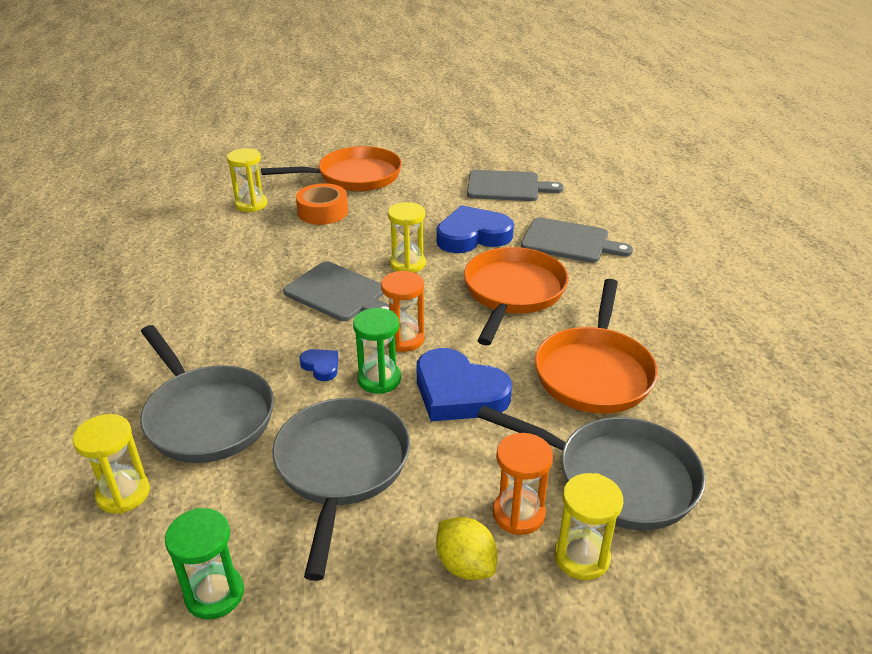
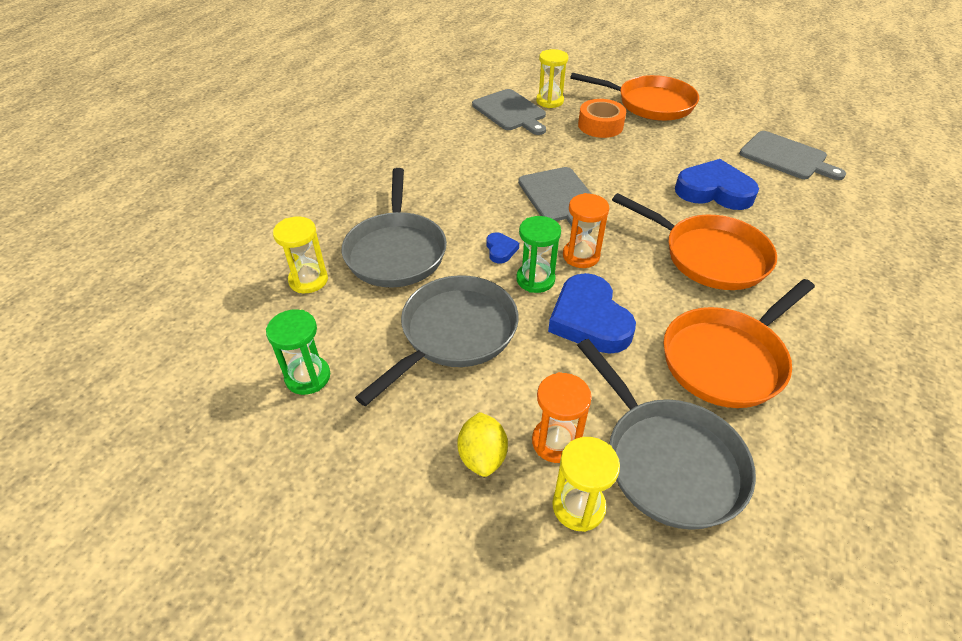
camera: 35 degrees right, 10 degrees up
yellow hourglass [388,202,426,273] -> none
orange pan [464,247,569,345] -> orange pan turned 75 degrees clockwise [612,193,777,290]
grey cutting board [521,217,633,263] -> grey cutting board moved to [472,89,546,135]

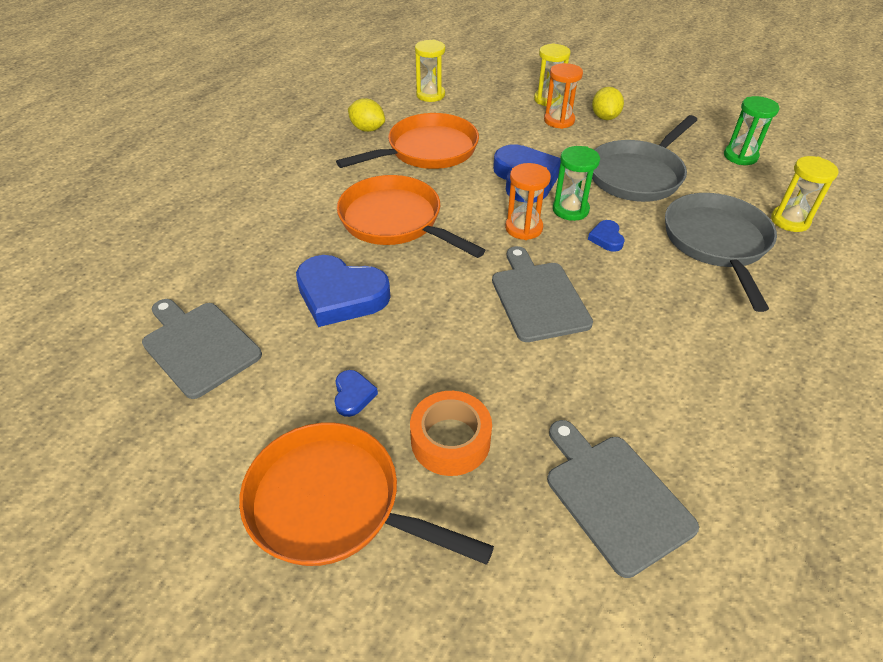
camera: 175 degrees left, 0 degrees up
yellow hourglass [536,49,568,108] -> yellow hourglass moved to [415,40,445,102]
grey pan [577,339,756,530] -> none
none -> blue heart [334,370,378,417]
none -> yellow lemon [348,98,385,132]

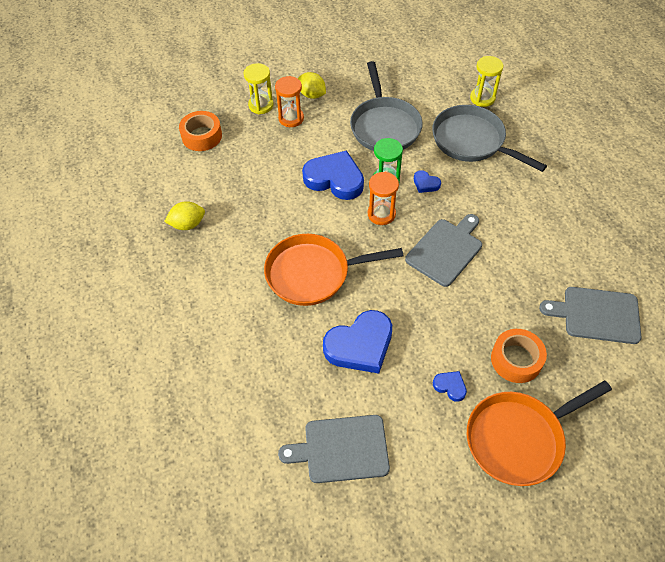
camera: 50 degrees left, 10 degrees up
orange pan [336,113,479,169] -> none
yellow hourglass [415,40,445,102] -> none
grey cutting board [492,246,593,342] -> grey cutting board turned 105 degrees clockwise [405,214,482,287]
green hourglass [724,96,779,165] -> none
none -> orange tape [179,111,222,151]

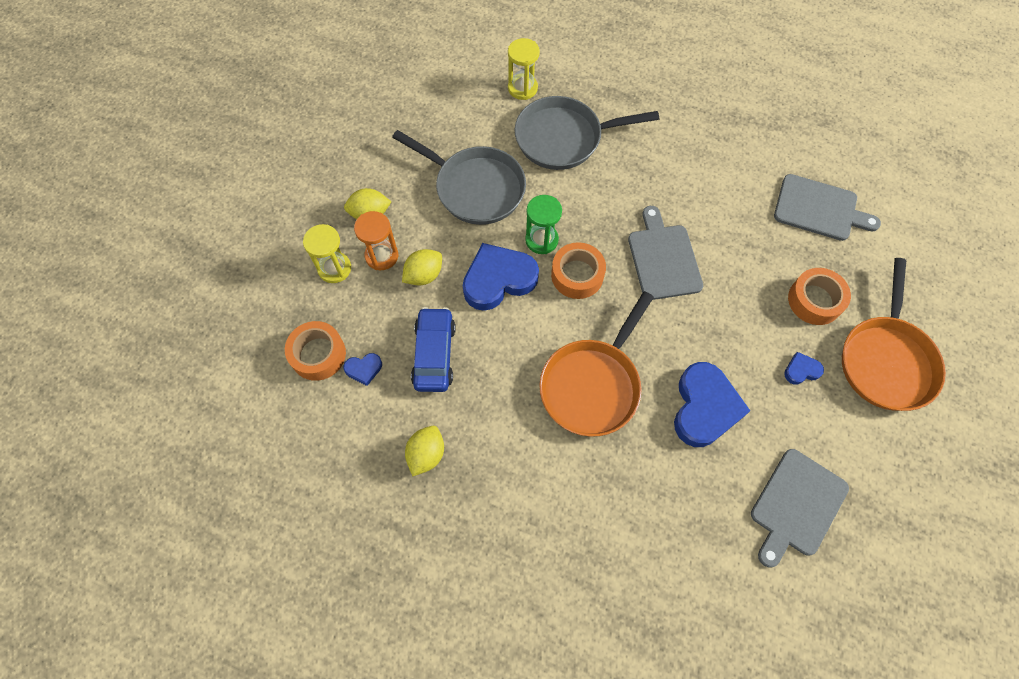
camera: 50 degrees left, 10 degrees up
orange hourglass [368,172,399,225] -> orange tape [551,242,606,299]
blue heart [414,170,441,193] -> blue heart moved to [343,353,382,386]
grey cutting board [539,287,642,344] -> grey cutting board turned 120 degrees counterclockwise [774,174,881,241]
none -> yellow lemon [402,249,442,285]
none -> blue car [411,307,456,392]

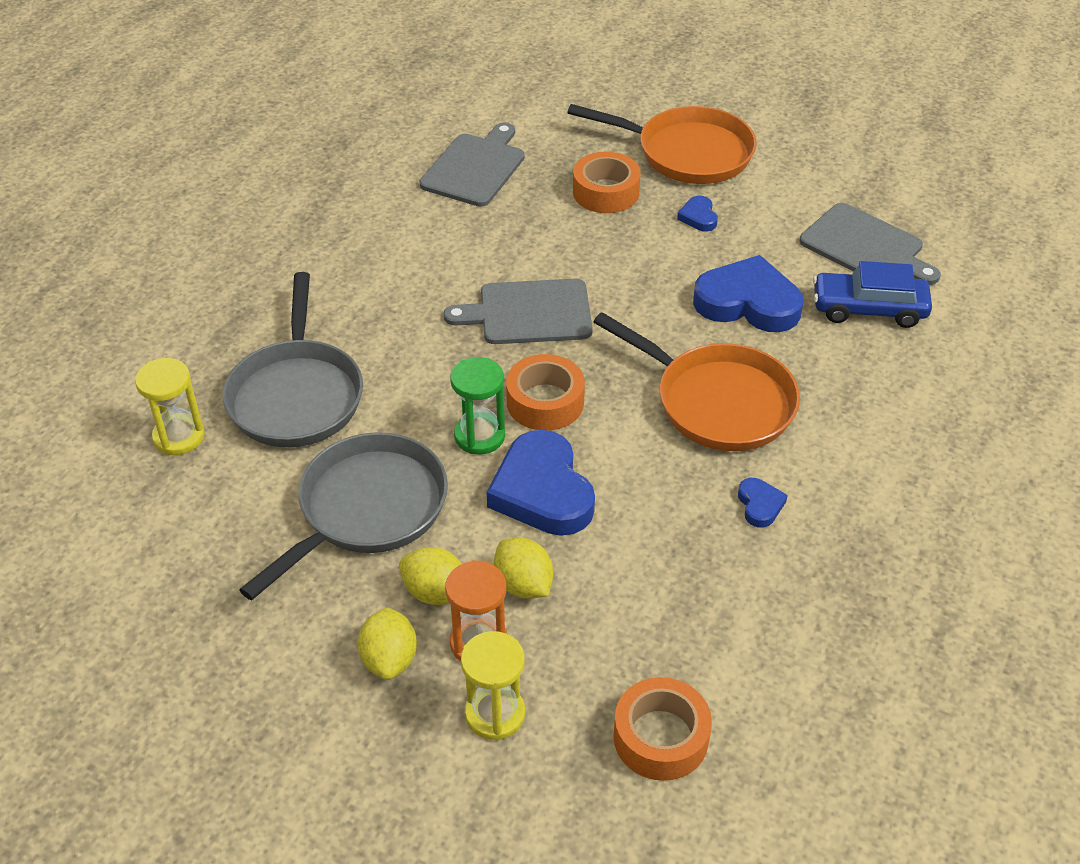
camera: 85 degrees left, 20 degrees down
blue heart [343,353,382,386] -> blue heart moved to [738,478,788,528]
yellow lemon [405,426,444,476] -> yellow lemon moved to [399,547,462,605]
blue car [411,307,456,392] -> blue car moved to [813,261,932,328]

